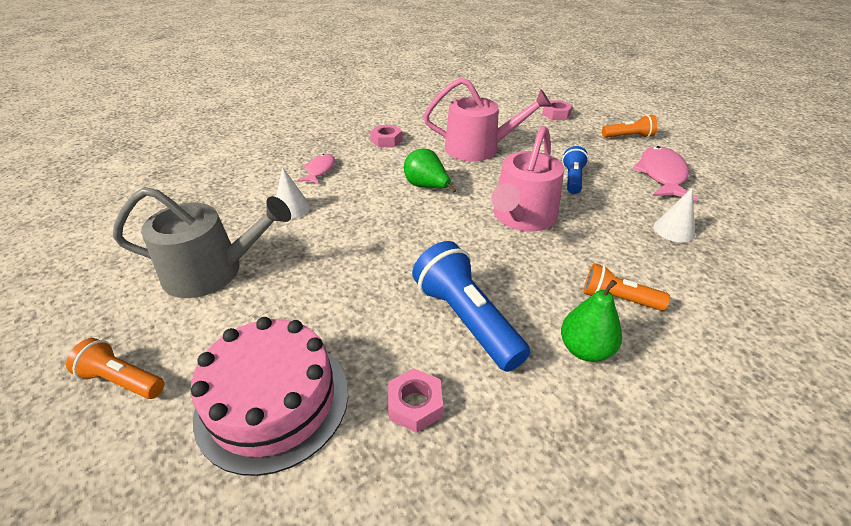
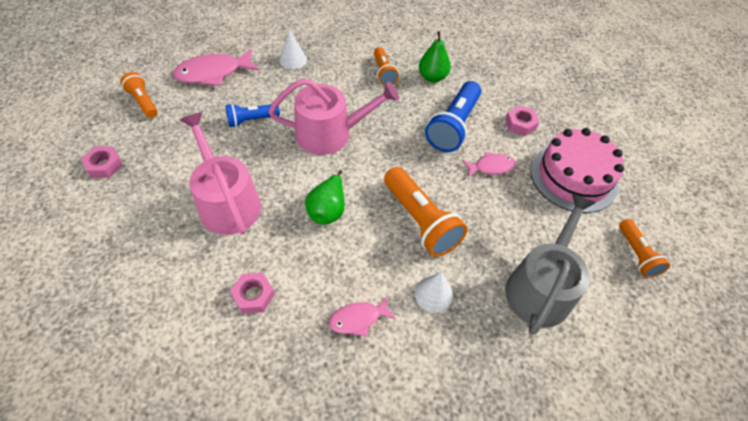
camera: 125 degrees left, 15 degrees up
grey watering can [113,187,291,298] -> grey watering can turned 60 degrees clockwise [505,193,596,335]
none -> orange flashlight [384,167,468,257]
none -> pink fish [462,152,516,178]

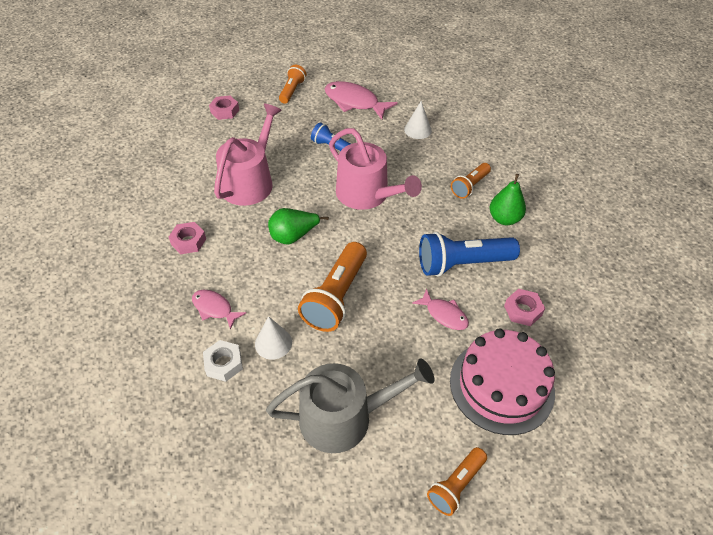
camera: 55 degrees right, 5 degrees down
none -> white nut [203,340,243,382]

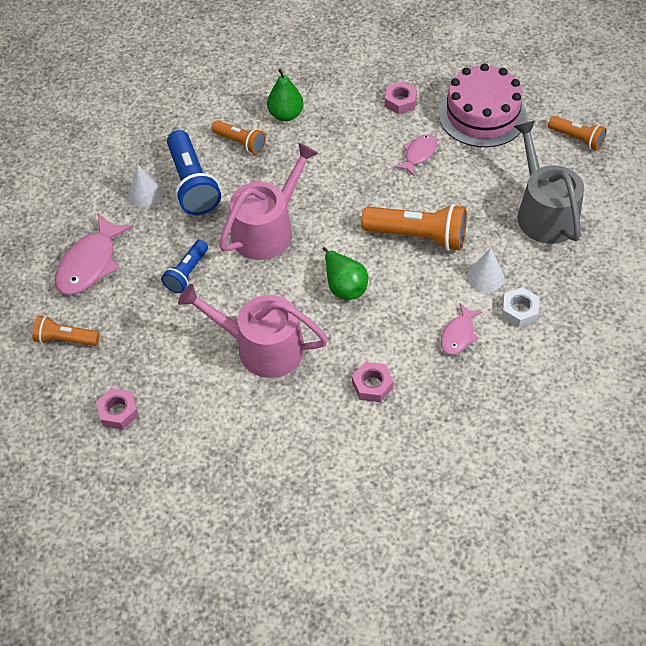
camera: 95 degrees left, 5 degrees up
blue flashlight [419,232,520,277] -> blue flashlight moved to [167,130,221,215]

